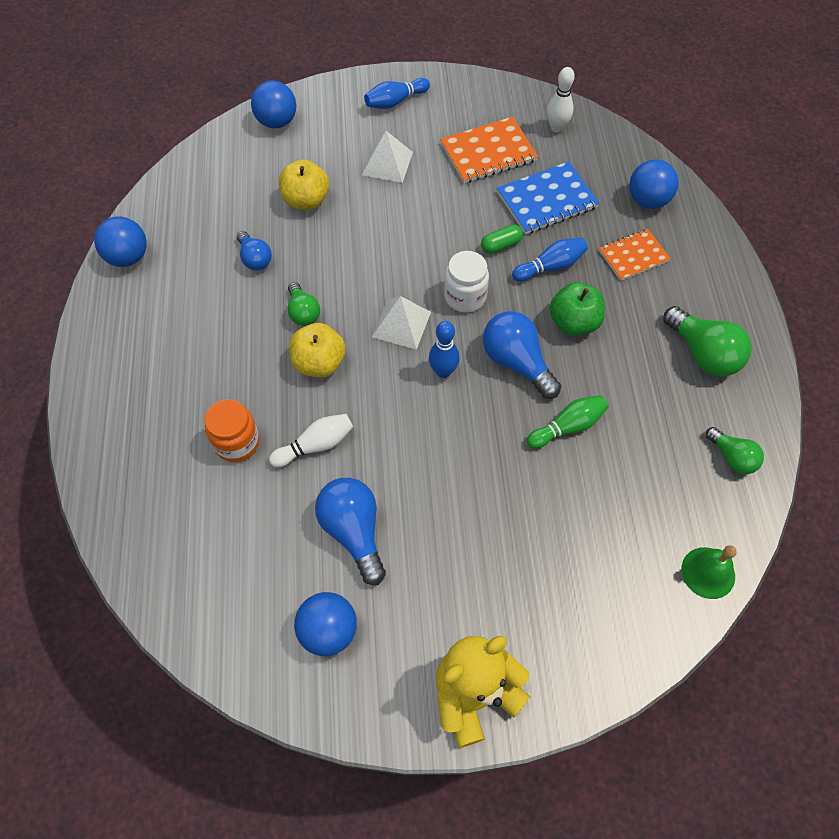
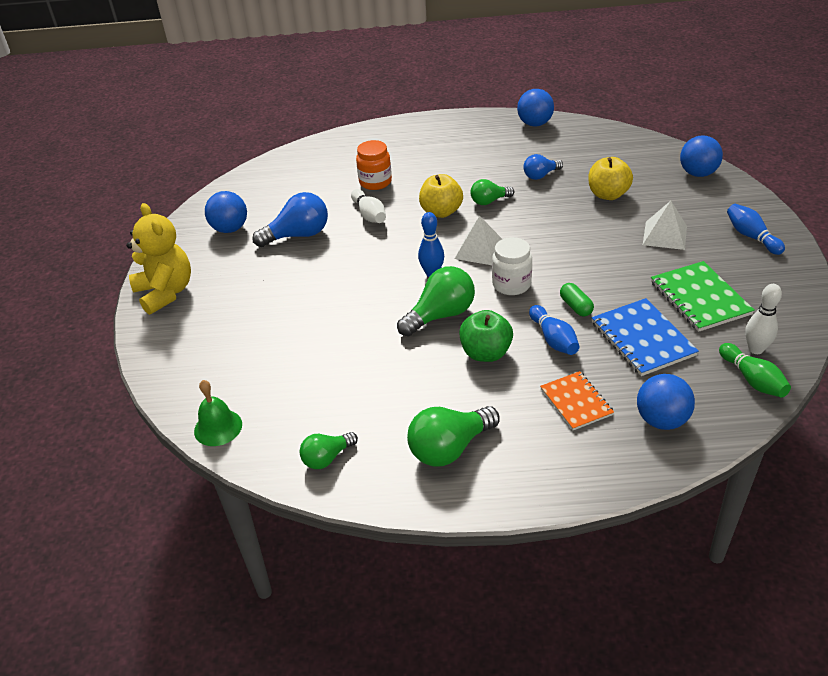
camera: 95 degrees right, 20 degrees down
orange notebook [440,117,538,183] -> green notebook [651,261,755,332]
blue light bulb [483,311,561,399] -> green light bulb [397,266,475,337]
green bowling pin [527,395,608,449] -> green bowling pin moved to [719,343,791,397]

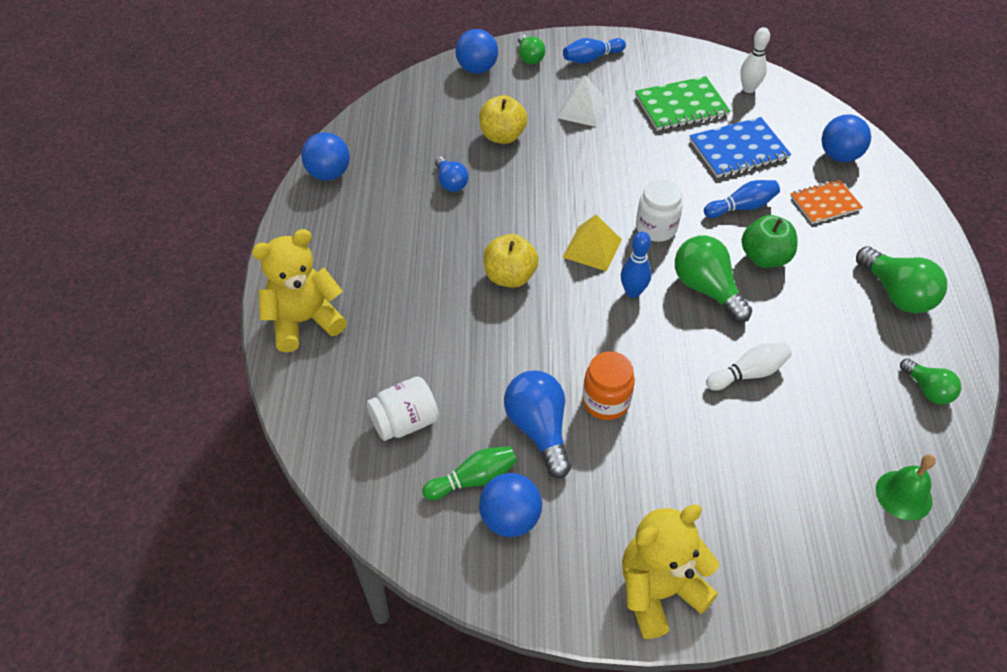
camera: 90 degrees left, 10 degrees up
white bowling pin [351,189,386,223] -> white bowling pin moved to [706,342,792,391]
orange jar [356,140,392,190] -> orange jar moved to [582,351,635,420]
white pyramid [455,216,502,265] -> yellow pyramid [562,215,622,271]
green light bulb [471,179,514,205] -> green light bulb moved to [518,34,545,64]
green capsule [560,283,594,317] -> none
green bowling pin [719,343,791,397] -> green bowling pin moved to [422,446,517,500]
none -> yellow teddy bear [252,229,347,352]
none -> white jar [367,377,439,441]

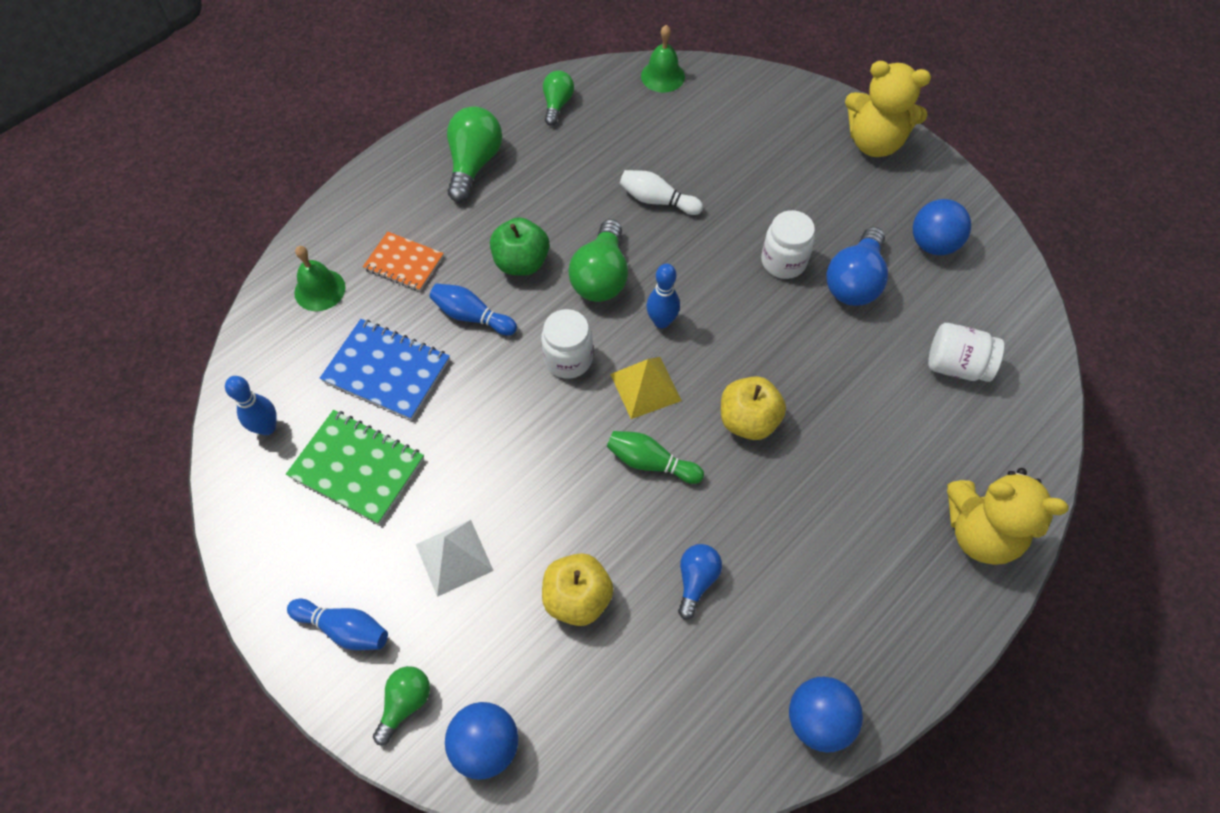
camera: 135 degrees left, 10 degrees up
green bowling pin [422,446,517,500] -> green bowling pin moved to [607,431,704,484]
orange jar [582,351,635,420] -> white jar [761,210,815,279]
white bowling pin [740,27,770,93] -> blue bowling pin [225,376,277,435]
blue ball [821,114,871,162] -> green bell [294,246,345,311]

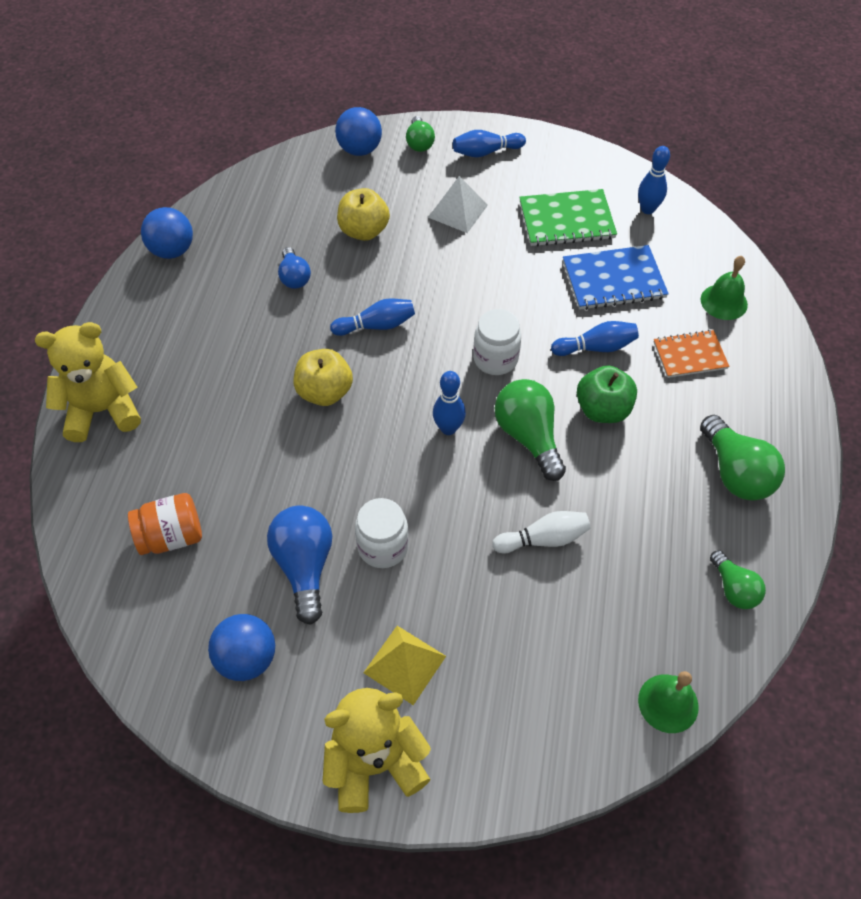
camera: 145 degrees right, 5 degrees down
green bowling pin [607,431,704,484] -> blue bowling pin [330,298,415,336]
yellow pyramid [610,357,682,419] -> yellow pyramid moved to [363,626,446,705]
white jar [928,323,1004,382] -> orange jar [128,493,202,555]

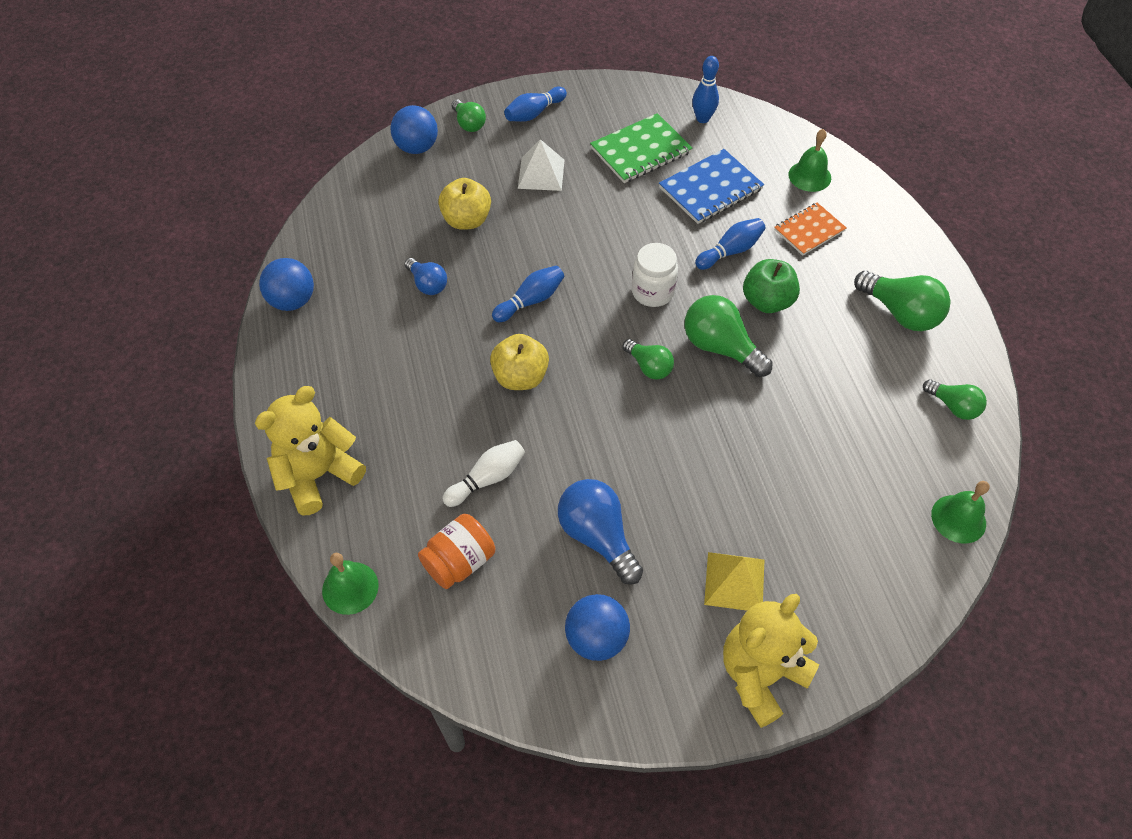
camera: 25 degrees left, 0 degrees up
white jar [355,498,409,568] -> none
blue bowling pin [433,371,466,435] -> green light bulb [623,339,674,380]
white bowling pin [492,511,591,554] -> white bowling pin moved to [442,440,525,507]
none -> green bell [322,553,379,615]

